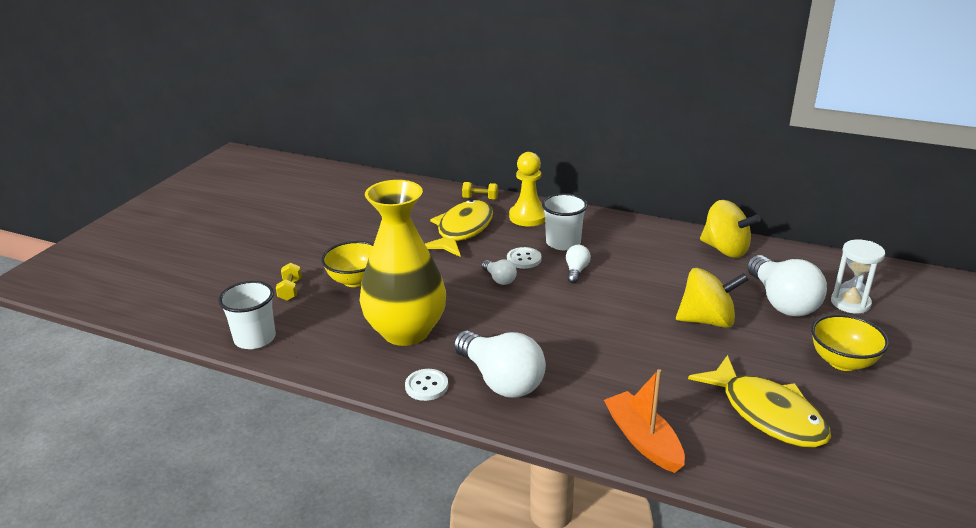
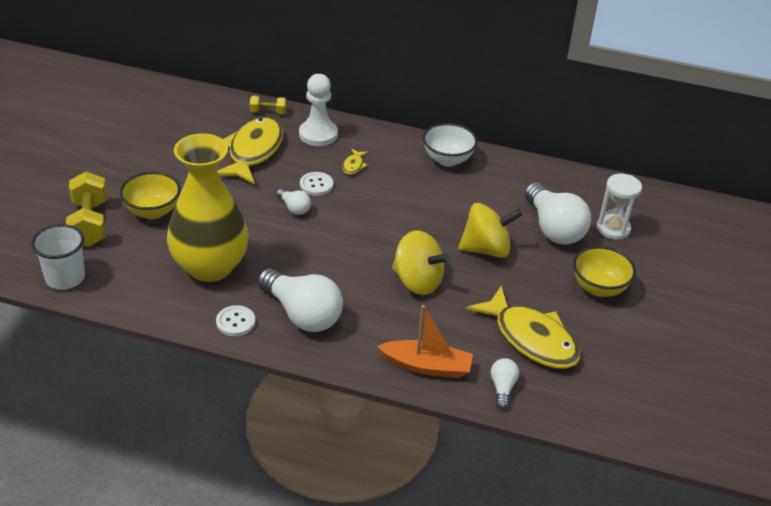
camera: 10 degrees left, 10 degrees up
yellow dumbbell [276,263,302,301] -> yellow dumbbell [66,172,107,247], size x1.90
yellow pawn [509,152,545,226] -> white pawn [299,74,338,146]
white cup [542,193,588,250] -> yellow fish [342,149,368,175]
white light bulb [566,245,591,283] -> white light bulb moved to [491,358,519,409]
orange boat [604,369,685,473] -> orange boat turned 135 degrees clockwise [377,305,473,378]
yellow spinning top [700,200,761,258] -> yellow spinning top moved to [392,231,450,295]
none -> white bowl [423,123,477,166]

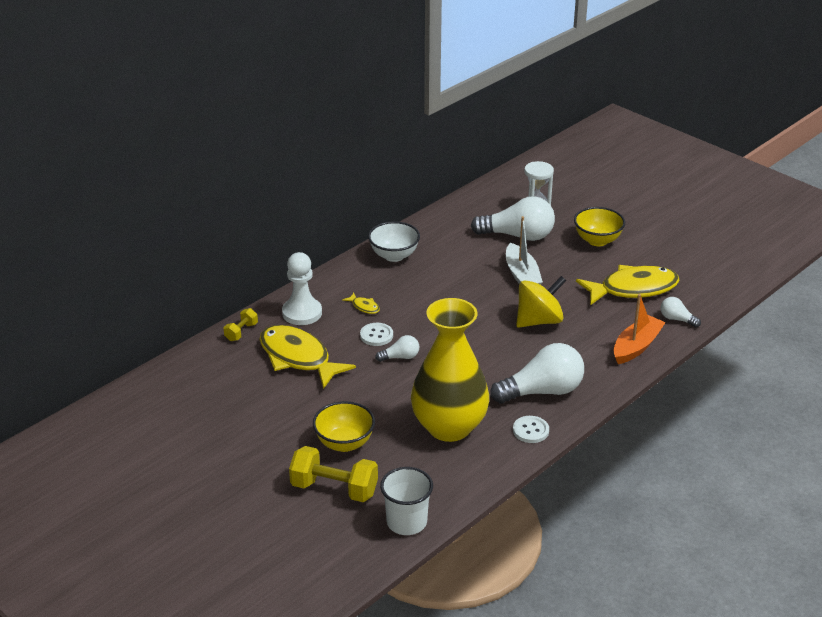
camera: 60 degrees left, 5 degrees down
yellow spinning top [458,203,522,258] -> white boat [506,216,543,285]

